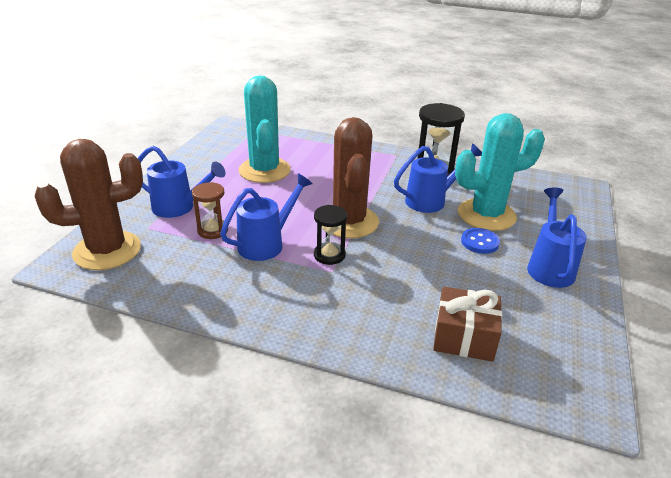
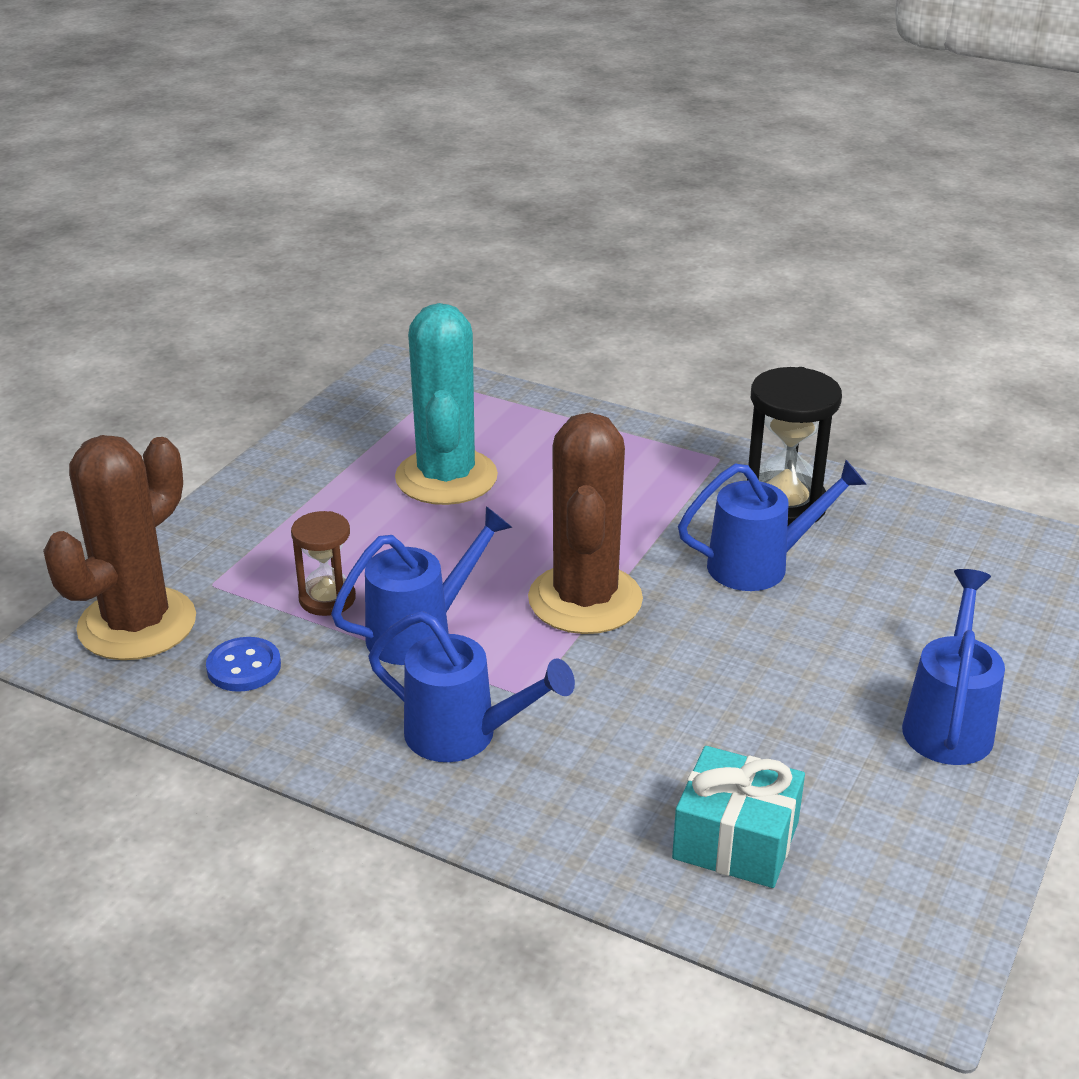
camera: 10 degrees right, 0 degrees up
brown cactus [35,139,143,270] -> brown cactus turned 45 degrees counterclockwise [43,435,196,660]
blue watering can [138,145,226,218] -> blue watering can moved to [368,611,575,762]
black hourglass [314,205,347,265] -> none
brown gift [433,287,502,362] -> turquoise gift [672,746,805,888]
turquoise cactus [455,113,545,231] -> none
blue button [461,228,500,254] -> blue button moved to [206,637,281,692]

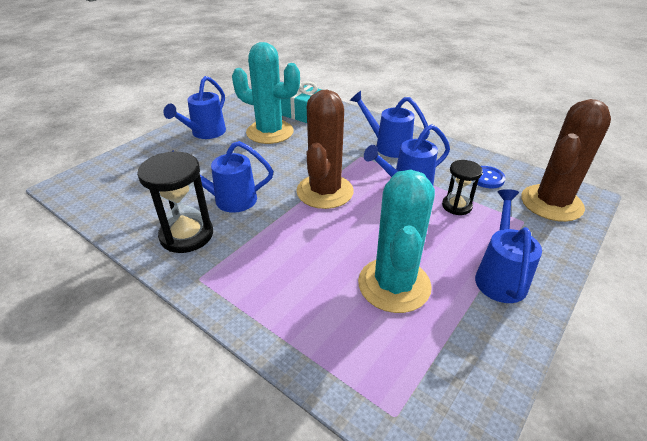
camera: 170 degrees left, 5 degrees up
brown hourglass [291,511,356,616] -> black hourglass [442,160,483,215]
none -> turquoise cactus [232,42,300,144]
none -> blue watering can [475,189,542,303]

